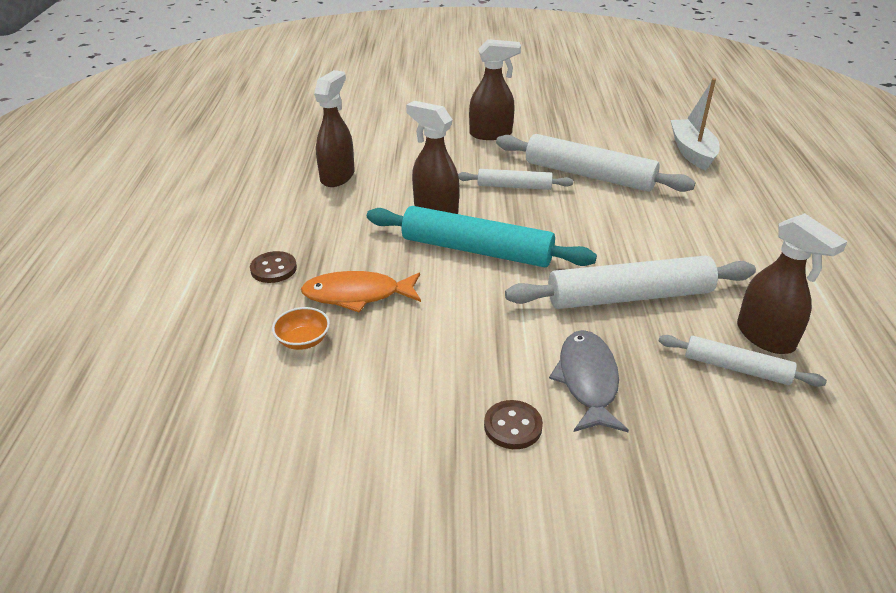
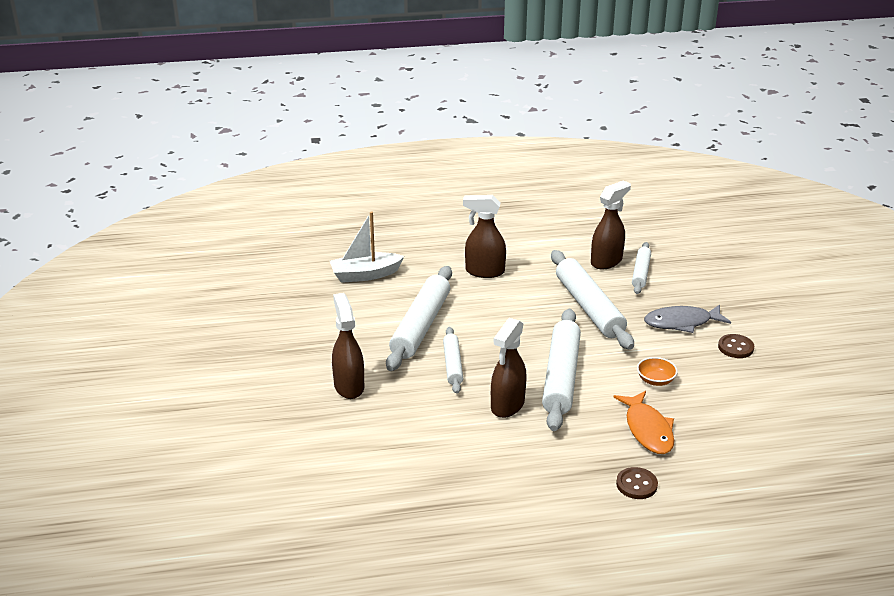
camera: 100 degrees left, 5 degrees down
orange bowl [272,307,330,350] -> orange bowl moved to [637,357,678,386]
brown spray bottle [314,70,355,187] -> brown spray bottle moved to [463,195,506,278]
turquoise rolling pin [367,206,597,267] -> white rolling pin [542,309,581,431]

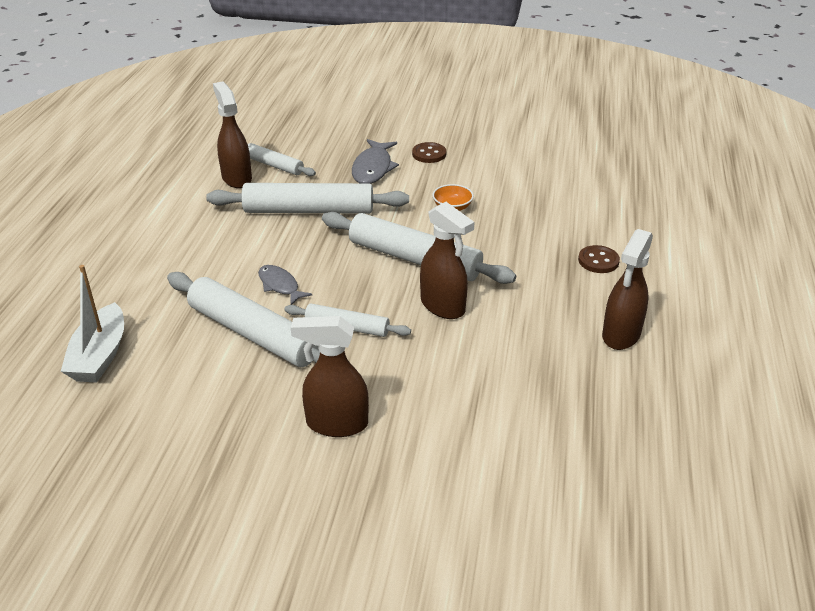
camera: 70 degrees left, 5 degrees up
brown spray bottle [463,195,506,278] -> brown spray bottle moved to [602,229,653,350]
orange fish [613,391,674,454] -> none
none -> grey fish [258,265,312,305]

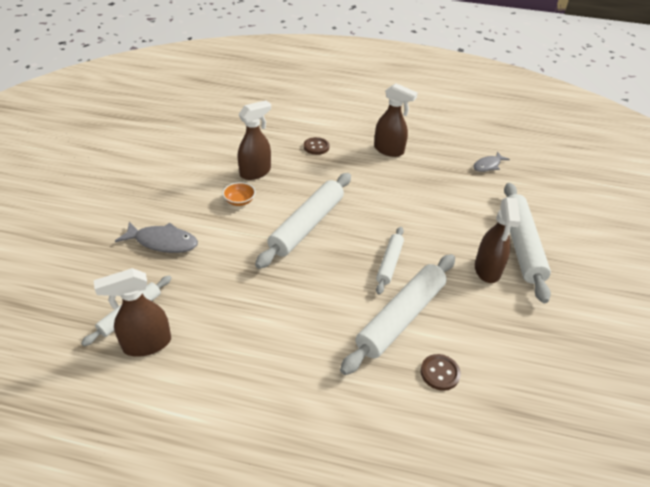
camera: 90 degrees left, 5 degrees up
white boat [61,265,124,383] -> none
white rolling pin [206,183,409,214] -> white rolling pin moved to [504,183,551,303]
grey fish [258,265,312,305] -> grey fish moved to [473,152,510,172]
brown button [412,142,446,163] -> brown button moved to [421,354,461,391]
brown spray bottle [420,202,474,319] -> brown spray bottle moved to [238,100,271,180]

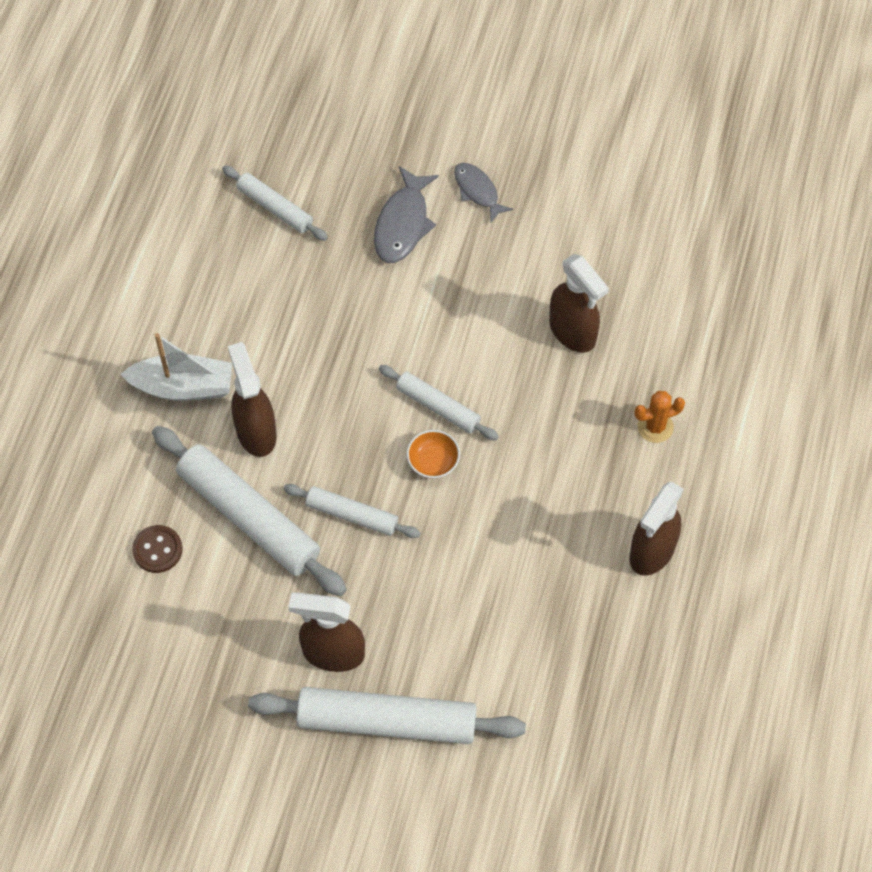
camera: 95 degrees right, 20 degrees up
brown spray bottle [94,268,171,357] -> brown spray bottle moved to [228,342,277,457]
orange bowl [223,182,256,206] -> orange bowl moved to [407,430,460,479]
white rolling pin [255,173,351,269] -> white rolling pin [379,365,499,441], size x0.55
brown button [304,137,330,155] -> orange cactus [634,391,685,443]
grey fish [473,152,510,172] -> grey fish moved to [454,163,513,222]
none -> white boat [121,333,232,401]

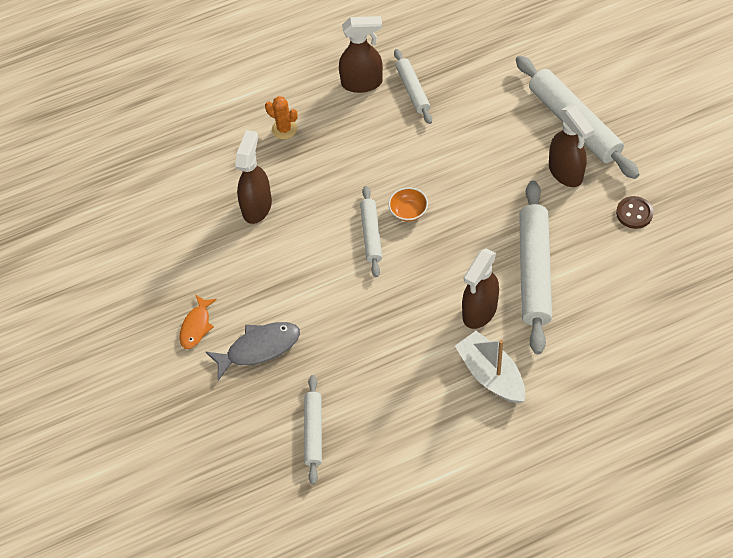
camera: 125 degrees left, 5 degrees down
brown button [132,525,183,573] -> brown button moved to [616,196,653,229]
white rolling pin [284,484,421,538] -> white rolling pin moved to [394,49,432,124]
grey fish [454,163,513,222] -> orange fish [179,294,217,349]

